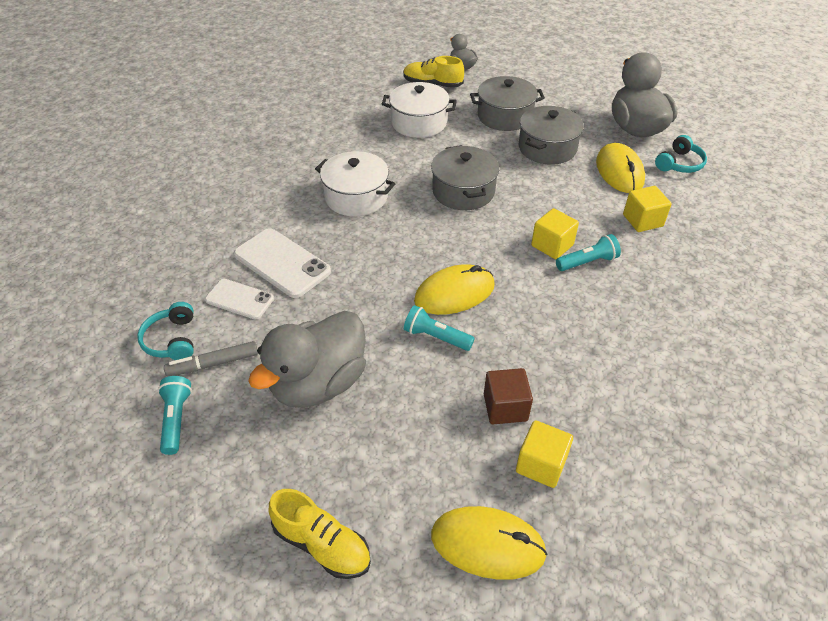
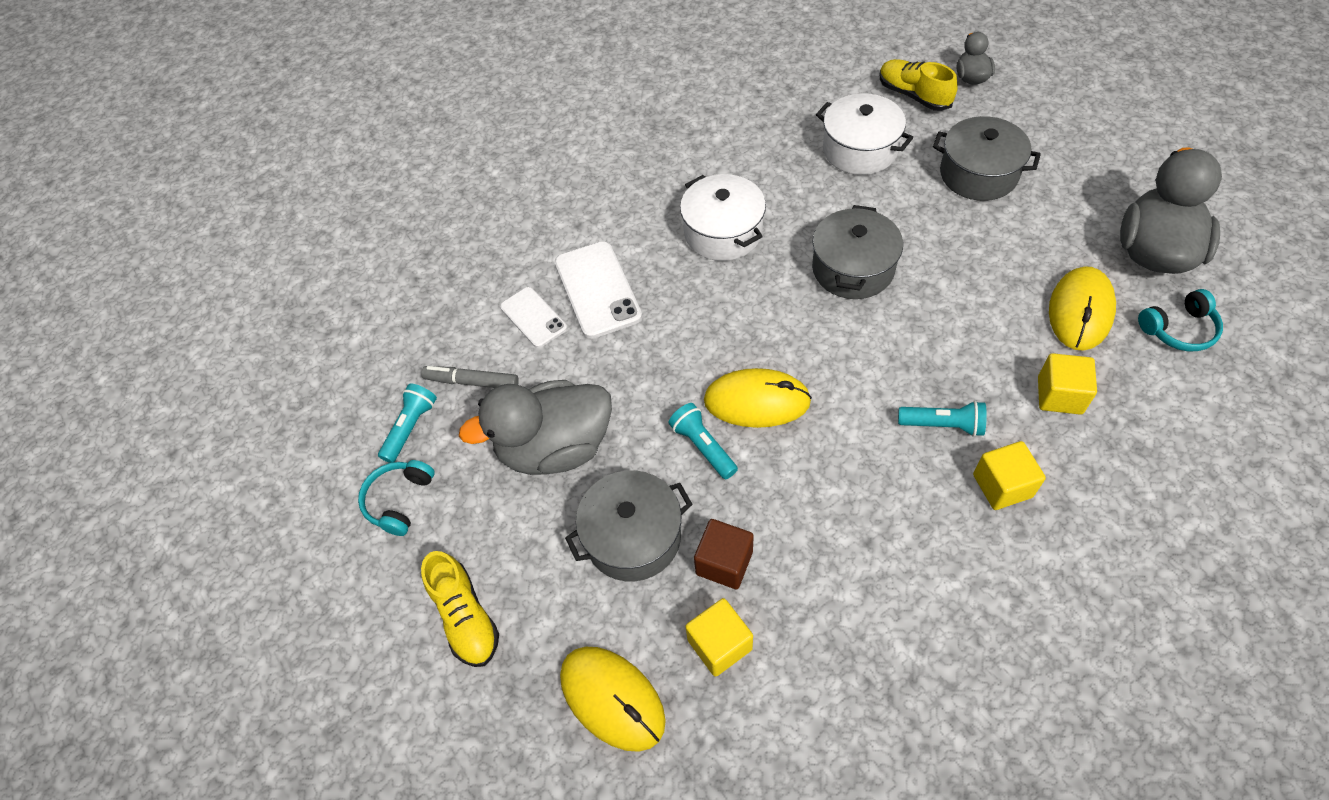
camera: 35 degrees right, 10 degrees up
turquoise headphones [137,302,194,360] -> turquoise headphones moved to [358,460,435,536]
grey pot [519,106,584,165] -> grey pot moved to [565,470,693,581]
yellow cube [531,208,579,259] -> yellow cube moved to [973,441,1046,510]

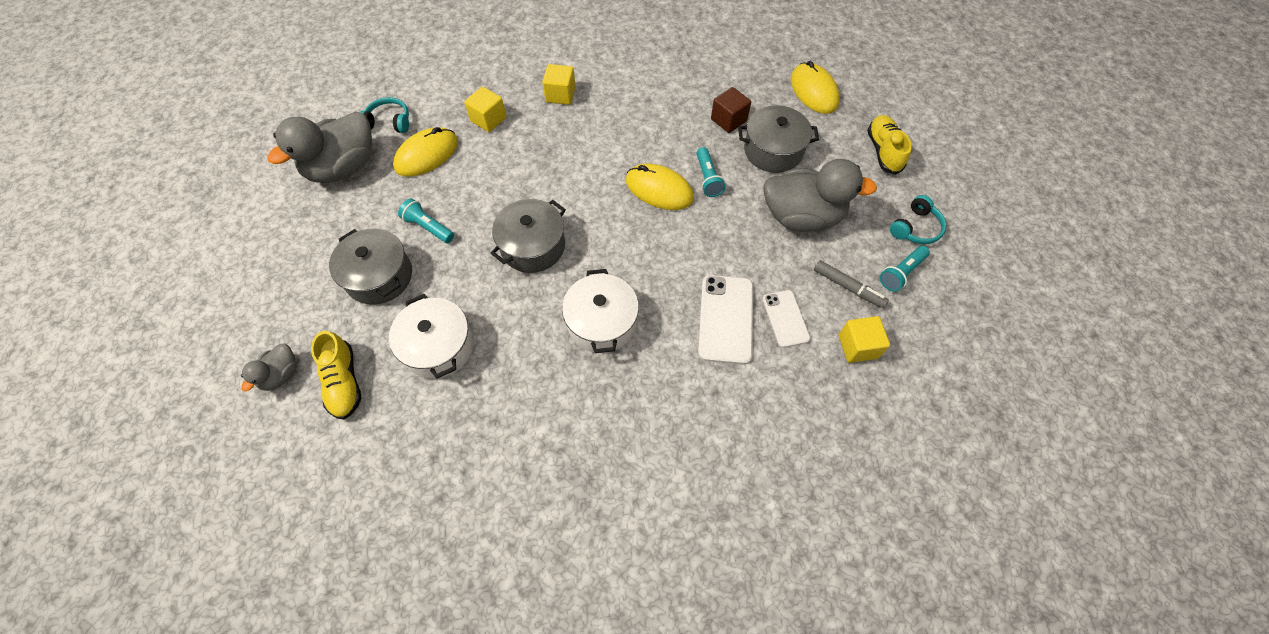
camera: 160 degrees left, 5 degrees up
yellow cube [685,598,753,676] -> yellow cube moved to [839,316,890,363]
turquoise flashlight [898,401,987,437] -> turquoise flashlight moved to [398,199,454,243]

